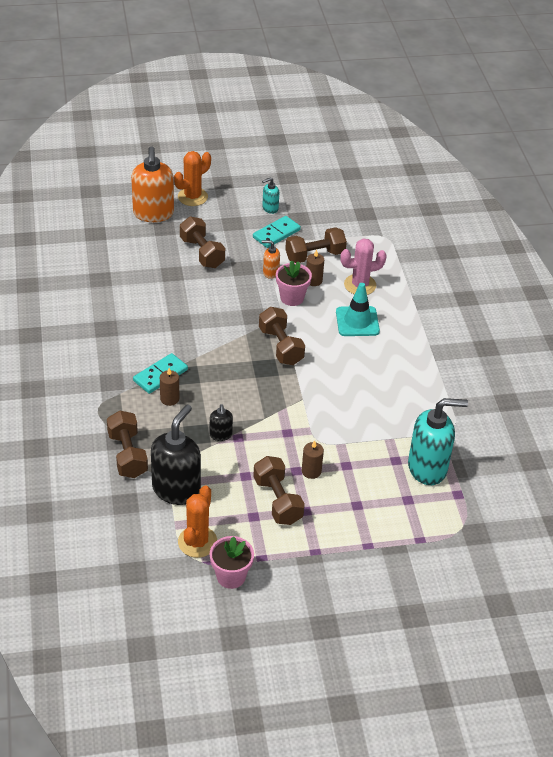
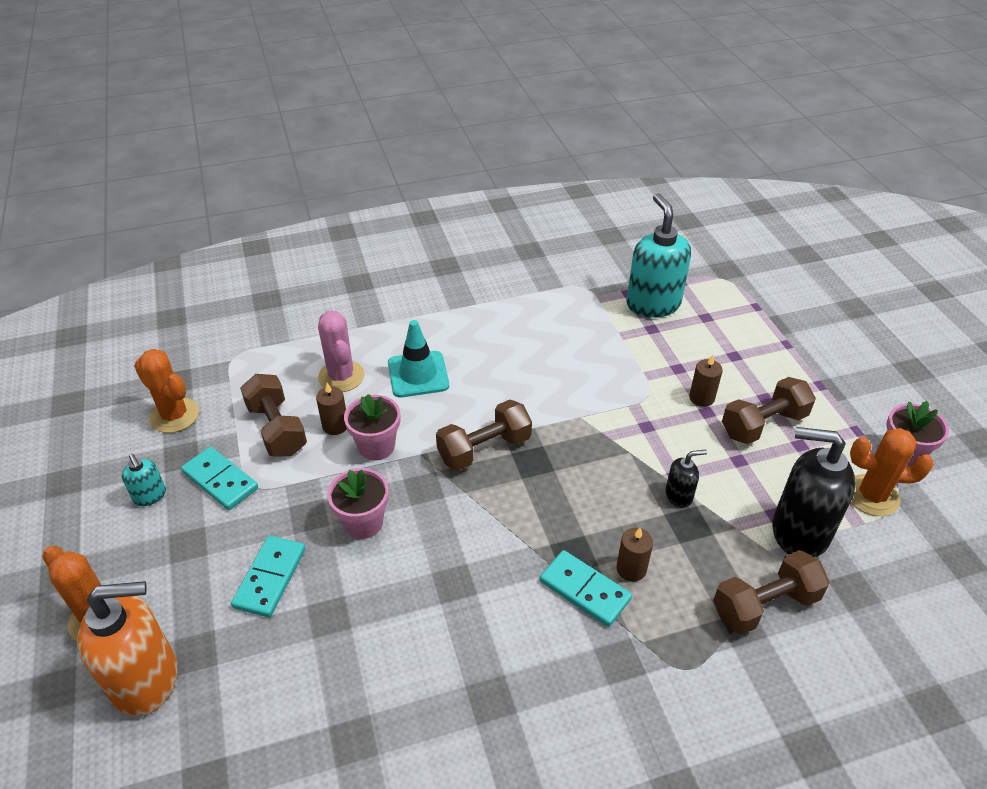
camera: 95 degrees left, 0 degrees up
brown dumbbell [180,216,225,268] -> turquoise domino [231,536,305,618]
orange soap dispenser [262,240,280,279] -> none
none -> orange cactus [134,349,199,433]
none -> pink flower pot [327,468,389,539]

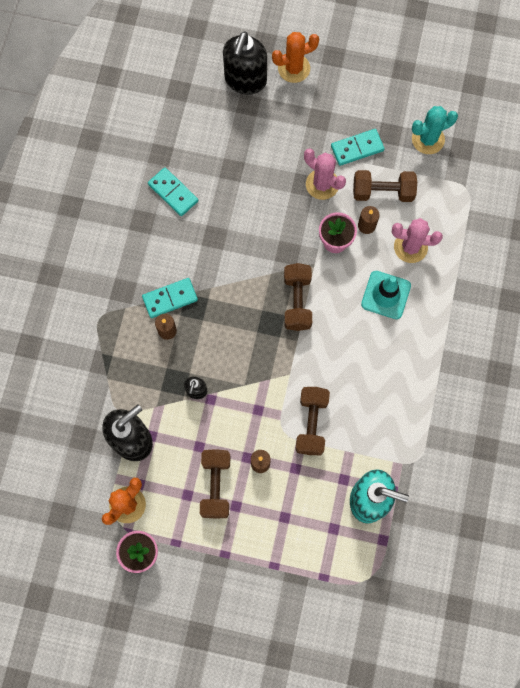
camera: 120 degrees right, 30 degrees up
orange soap dispenser [77,581,178,717] -> black soap dispenser [223,31,267,95]
turquoise soap dispenser [122,454,166,506] -> none
orange cactus [134,349,199,433] -> turquoise cactus [412,106,458,154]
turquoise domino [231,536,305,618] -> turquoise domino moved to [148,167,198,216]
pink flower pot [327,468,389,539] -> none
brown dumbbell [713,550,830,635] -> brown dumbbell moved to [295,387,330,455]
none -> pink cactus [304,148,346,200]

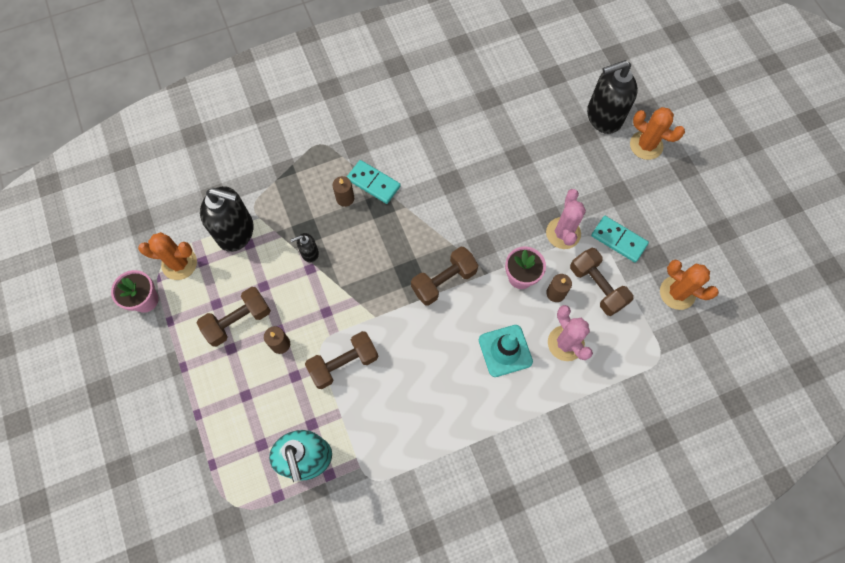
camera: 55 degrees right, 5 degrees down
turquoise domino [148,167,198,216] -> none
turquoise cactus [412,106,458,154] -> orange cactus [660,260,719,310]

